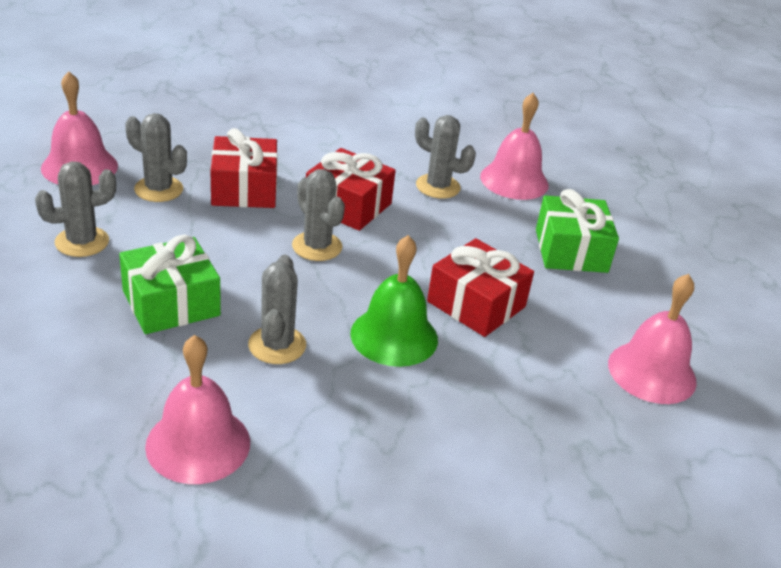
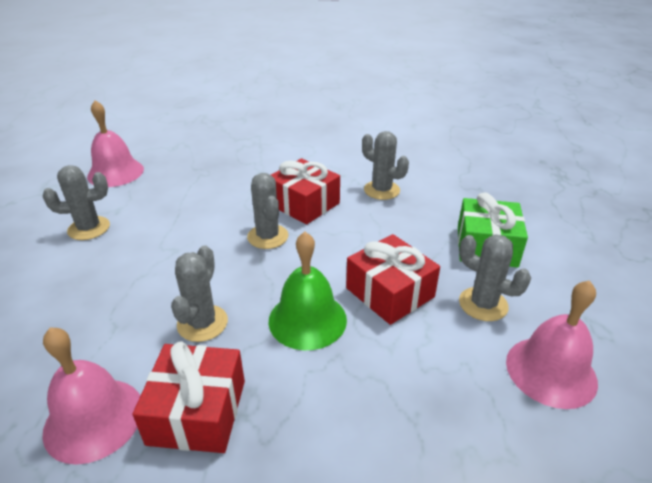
camera: 15 degrees right, 0 degrees up
green gift [119,235,221,334] -> none
grey cactus [125,113,187,202] -> grey cactus moved to [459,235,531,321]
red gift [210,128,278,208] -> red gift moved to [132,341,245,453]
pink bell [480,93,549,200] -> none

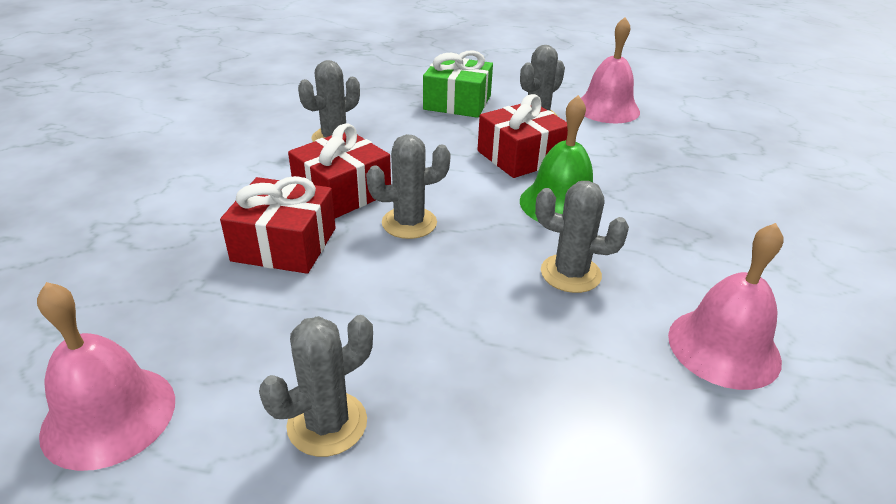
camera: 85 degrees left, 0 degrees up
grey cactus [42,165,110,240] -> grey cactus turned 60 degrees clockwise [259,315,373,457]
red gift [132,341,245,453] -> red gift moved to [220,176,336,274]

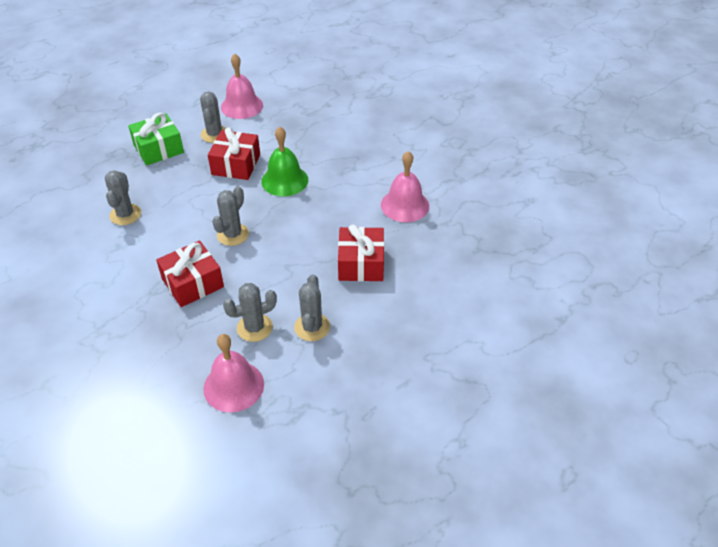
camera: 45 degrees left, 10 degrees up
red gift [288,123,391,218] -> red gift moved to [338,224,384,281]
grey cactus [535,181,629,293] -> grey cactus moved to [223,283,277,342]

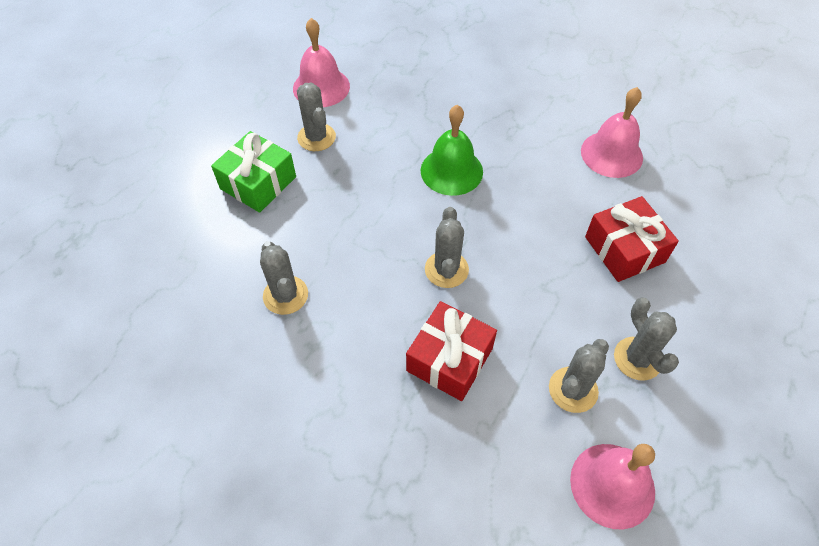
camera: 25 degrees left, 10 degrees up
red gift [208,127,260,180] -> none

